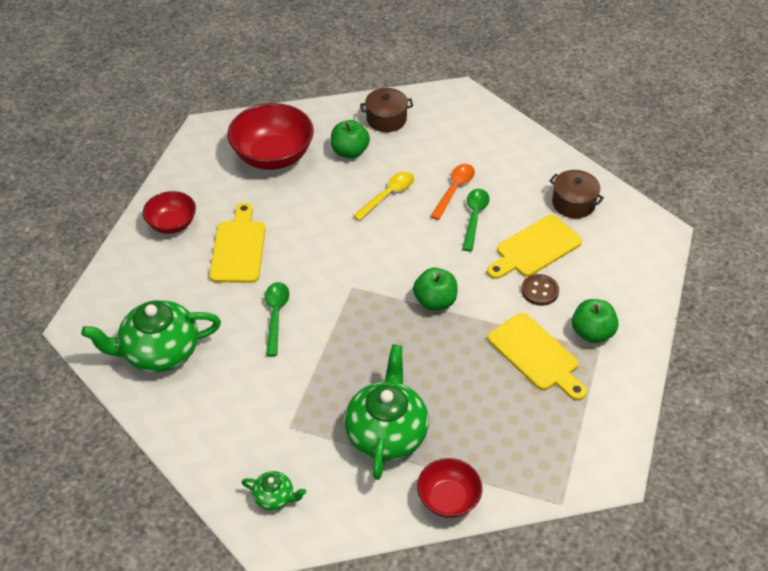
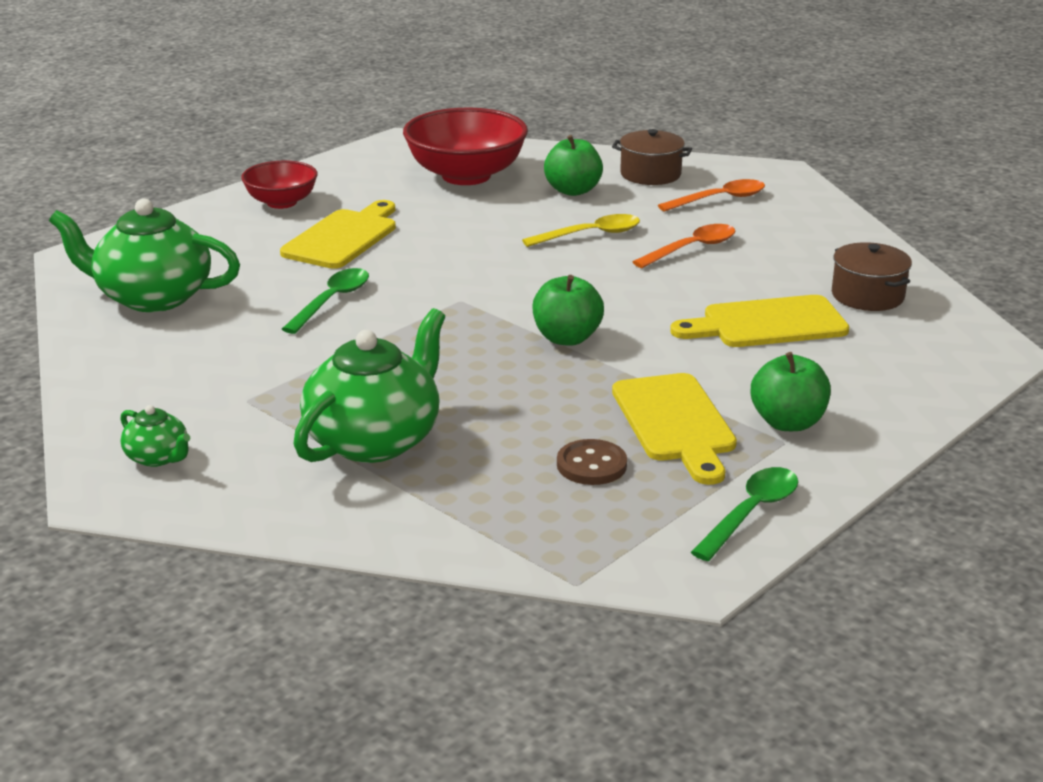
camera: 25 degrees right, 20 degrees down
red bowl [417,458,482,518] -> none
green spoon [462,189,489,252] -> green spoon moved to [691,467,798,561]
brown button [521,274,559,306] -> brown button moved to [557,439,627,485]
none -> orange spoon [658,179,765,212]

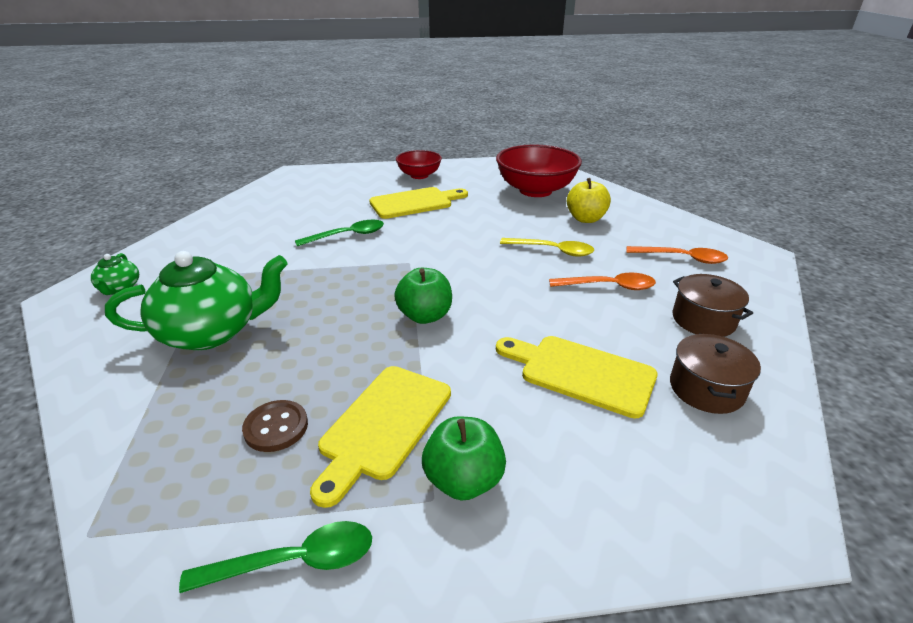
camera: 40 degrees right, 5 degrees up
green teapot [49,198,240,312] -> none
green apple [544,135,603,196] -> yellow apple [567,178,611,223]
brown pot [612,129,692,185] -> brown pot moved to [673,274,753,337]

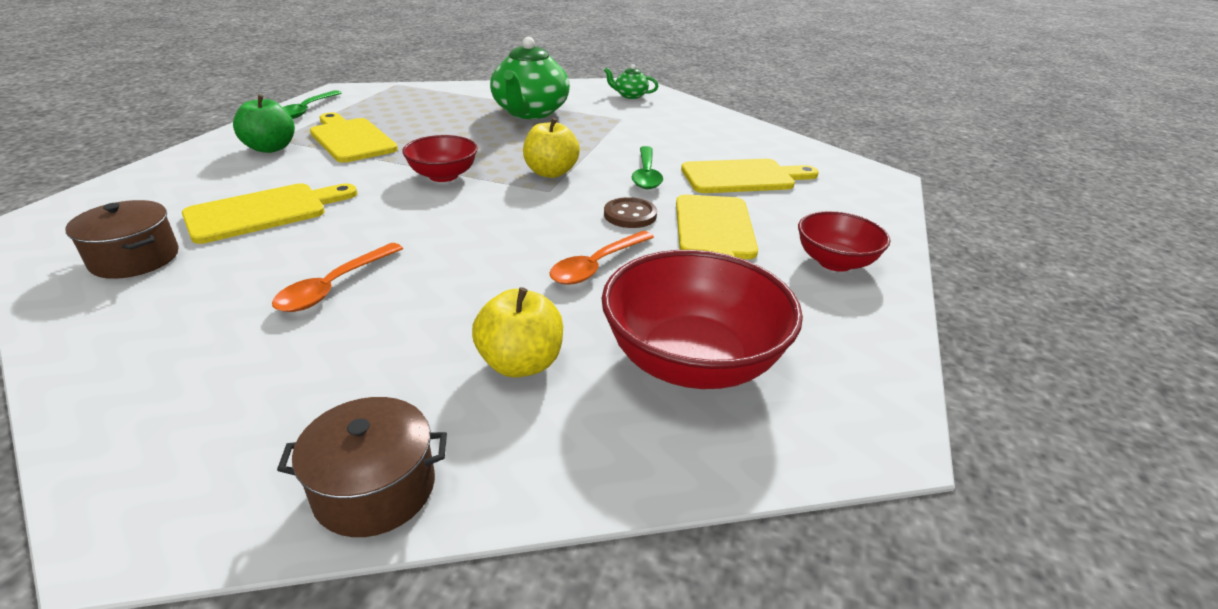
camera: 115 degrees right, 0 degrees up
brown button [242,400,308,452] -> brown button moved to [604,197,657,228]
green apple [394,268,452,324] -> red bowl [402,135,478,182]
yellow spoon [500,238,594,257] -> none
orange spoon [627,246,728,264] -> orange spoon moved to [549,231,654,285]
brown pot [673,274,753,337] -> brown pot moved to [277,397,447,537]
none -> yellow apple [523,118,580,178]
none -> yellow cutting board [681,159,819,193]

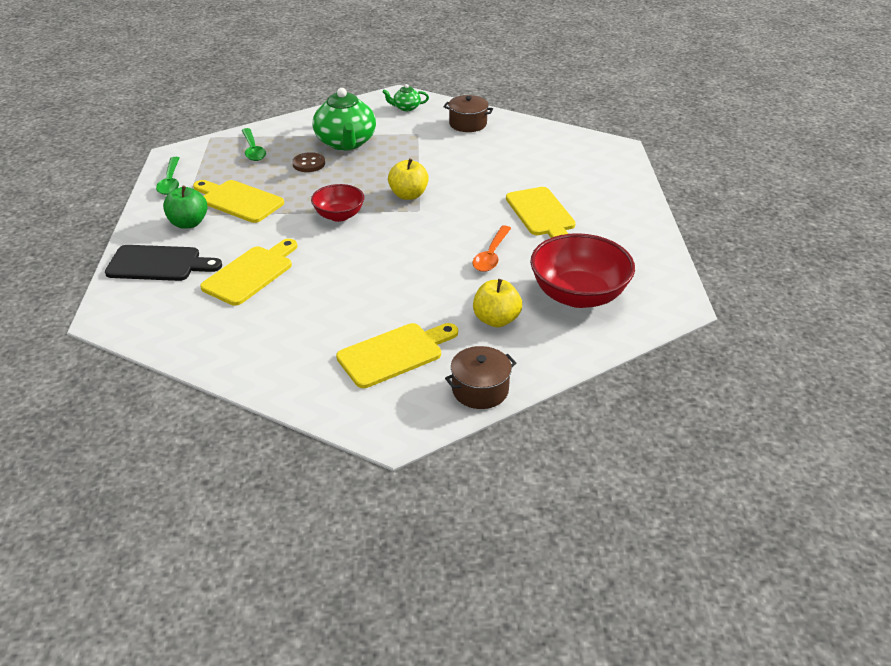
camera: 20 degrees left, 5 degrees up
brown pot [65,200,179,279] -> brown pot moved to [444,95,493,132]
orange spoon [272,243,403,312] -> none
brown button [604,197,657,228] -> brown button moved to [292,152,325,172]
green spoon [632,146,663,189] -> green spoon moved to [242,128,266,161]
yellow cutting board [681,159,819,193] -> yellow cutting board moved to [336,323,458,388]
red bowl [798,211,890,272] -> none
none -> black cutting board [105,245,222,281]

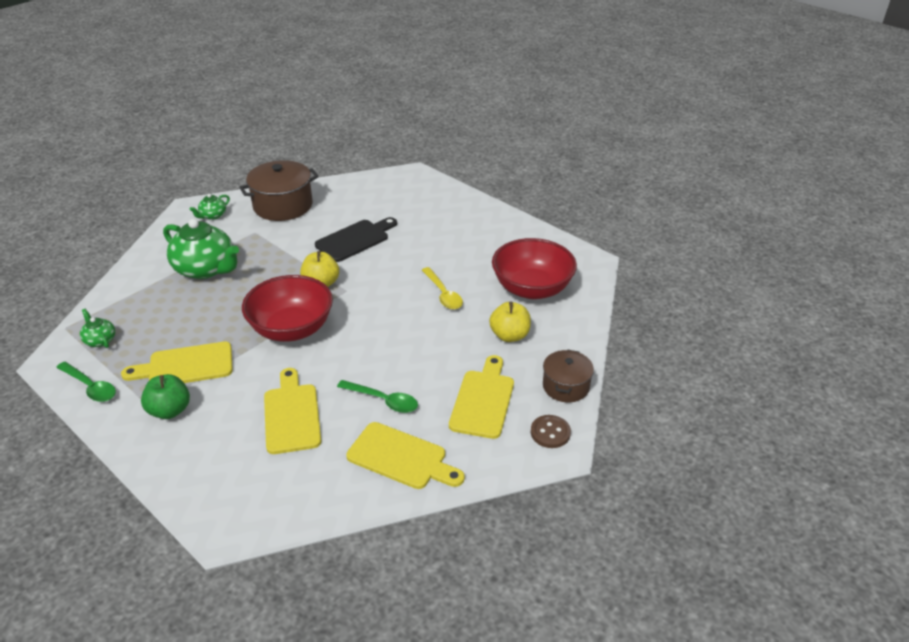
camera: 45 degrees left, 0 degrees up
black cutting board [105,245,222,281] -> black cutting board moved to [315,217,397,262]
green spoon [242,128,266,161] -> green spoon moved to [337,380,418,413]
brown button [292,152,325,172] -> brown button moved to [531,415,571,448]
red bowl [311,184,364,222] -> red bowl [242,275,333,342], size x1.71
brown pot [444,95,493,132] -> brown pot [239,160,319,221], size x1.65
orange spoon [473,225,511,272] -> yellow spoon [422,267,463,310]
yellow cutting board [506,187,576,238] -> yellow cutting board moved to [346,422,465,489]
none -> green teapot [80,309,115,348]

